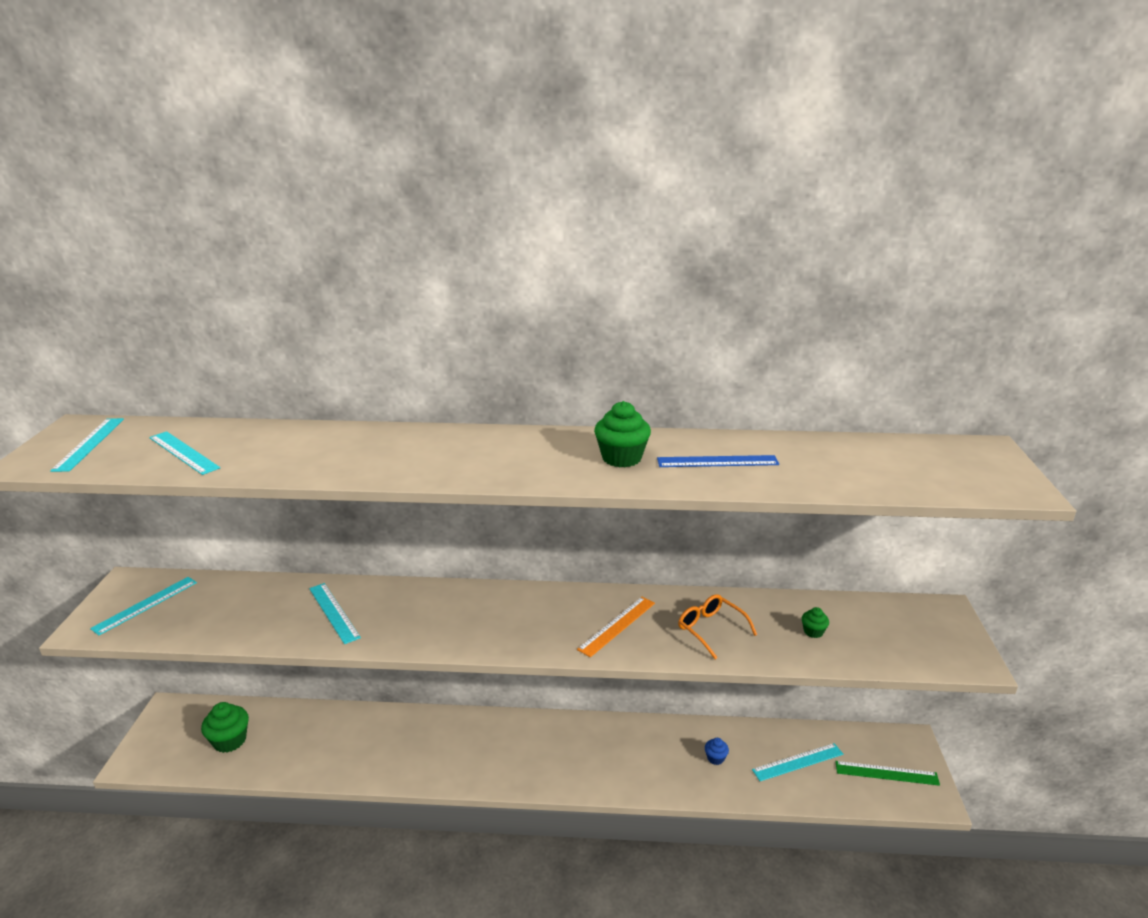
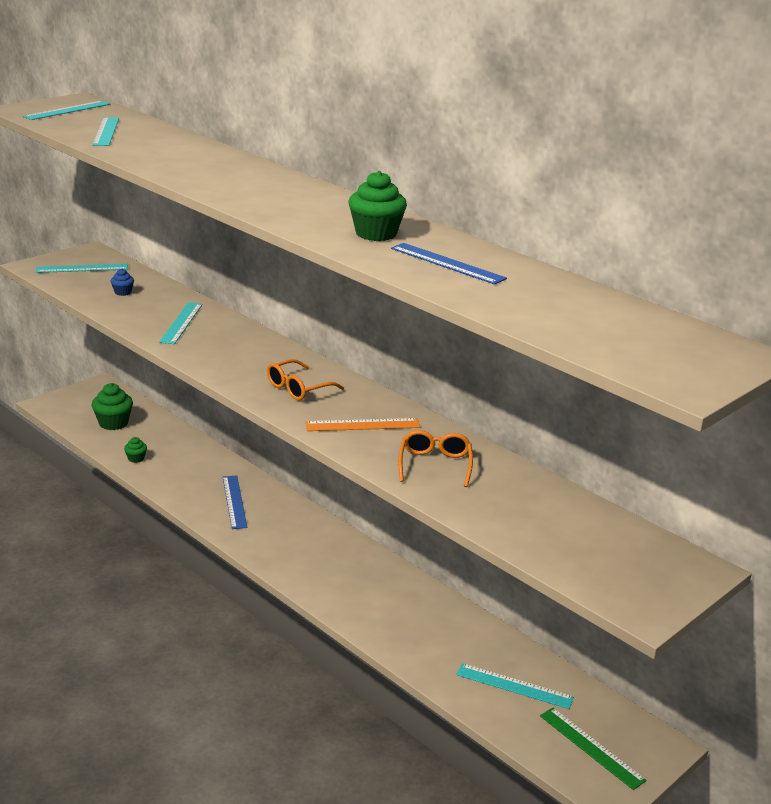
camera: 40 degrees right, 0 degrees up
blue cupcake [705,738,729,765] -> blue cupcake moved to [110,268,134,296]
green cupcake [802,607,829,638] -> green cupcake moved to [124,437,147,463]
none -> blue ruler [223,475,247,529]
none -> orange glasses [267,359,344,400]

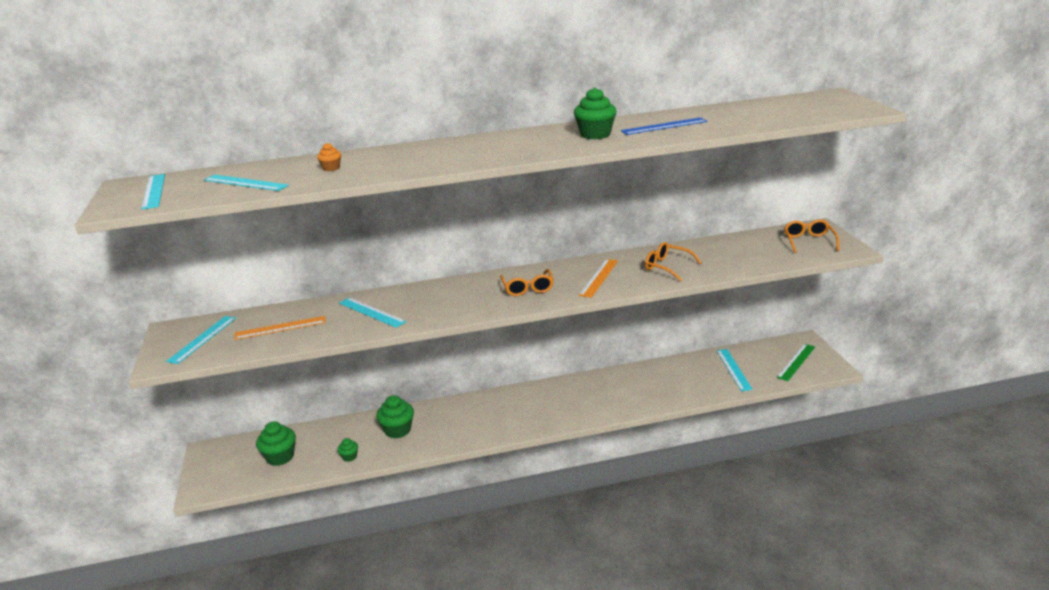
camera: 55 degrees left, 0 degrees up
blue cupcake [110,268,134,296] -> orange ruler [235,316,326,340]
blue ruler [223,475,247,529] -> none
turquoise ruler [456,663,574,709] -> turquoise ruler turned 60 degrees counterclockwise [716,349,753,391]
green ruler [540,708,647,790] -> green ruler turned 45 degrees counterclockwise [777,343,815,381]
none -> orange cupcake [317,143,341,171]
none -> green cupcake [376,395,414,439]
none -> orange glasses [784,220,839,253]

